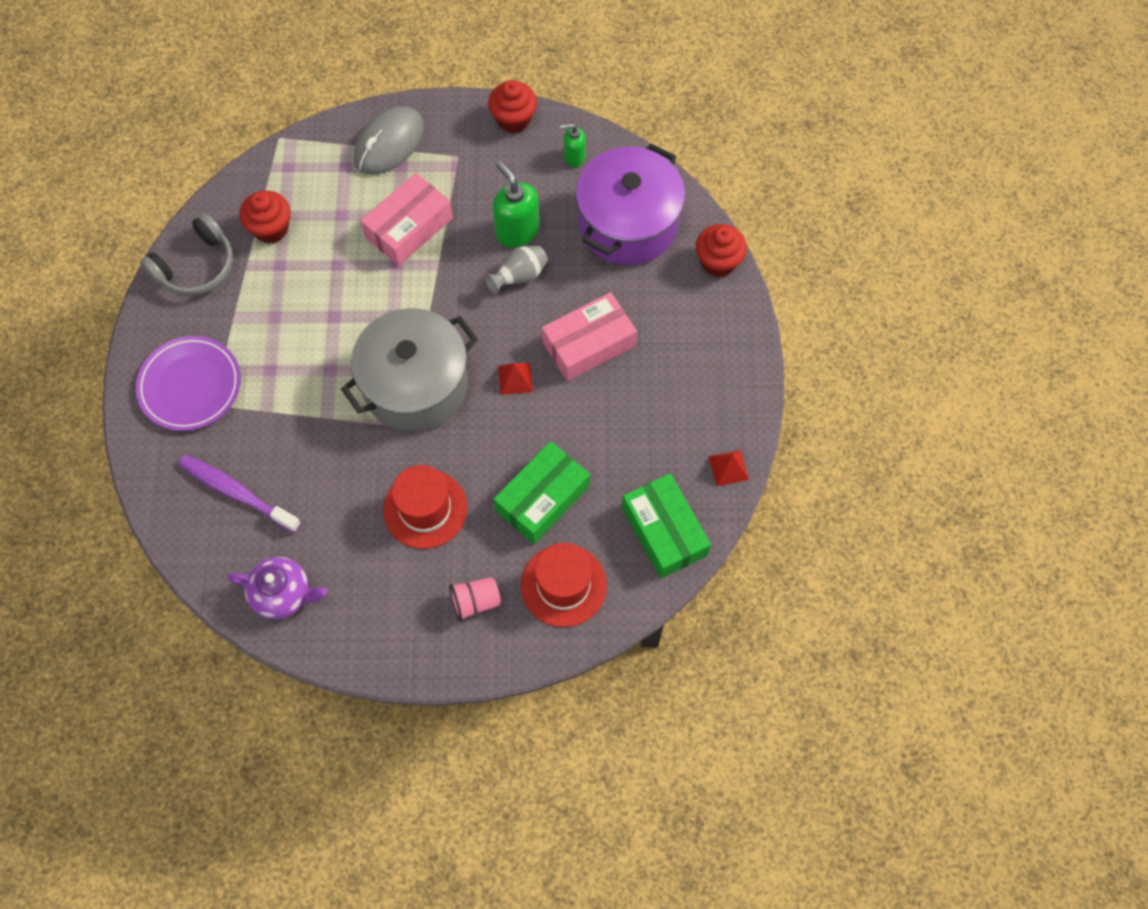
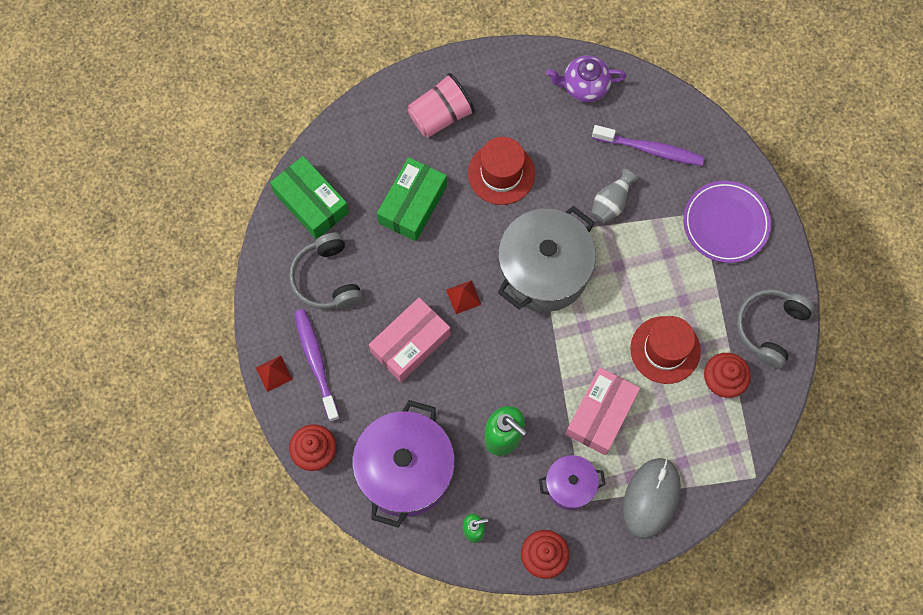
camera: 165 degrees right, 5 degrees up
pink cup [449,577,501,622] -> pink cup [408,73,475,137], size x1.62
grey vase [484,245,548,294] -> grey vase moved to [591,168,638,223]
red hat [521,543,607,627] -> red hat moved to [630,316,701,384]
red pyramid [709,450,749,486] -> red pyramid moved to [256,356,293,392]
none -> grey headphones [289,232,362,309]
none -> purple toothbrush [294,309,340,422]
none -> purple pot [539,455,605,510]

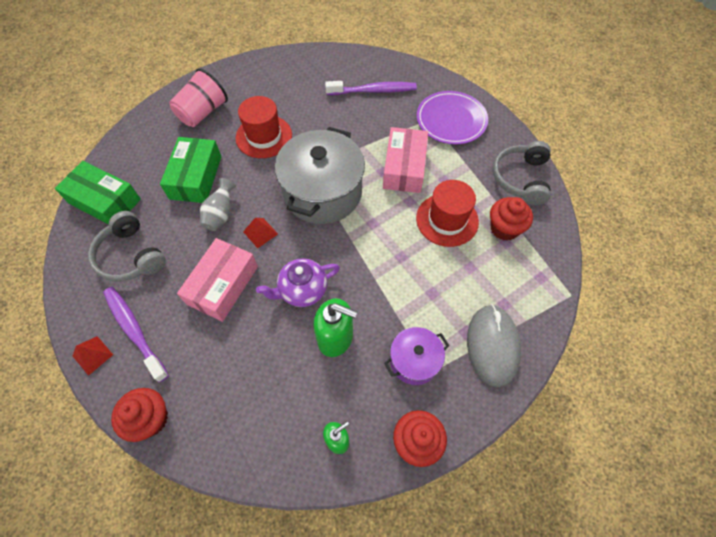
camera: 20 degrees left, 10 degrees down
purple pot [352,400,455,528] -> none
purple teapot [546,55,627,102] -> purple teapot moved to [256,259,340,307]
pink box [566,367,640,455] -> pink box moved to [383,127,428,193]
grey vase [591,168,638,223] -> grey vase moved to [200,178,236,231]

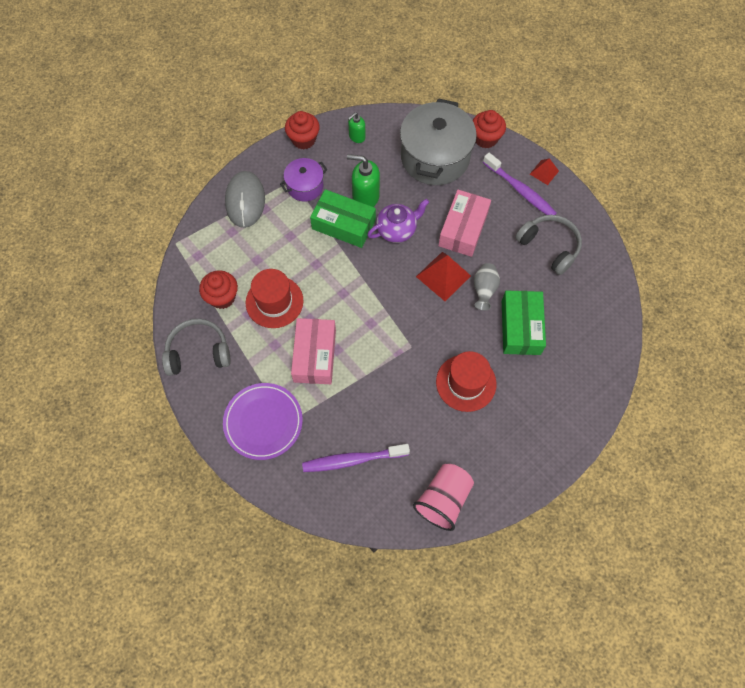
camera: 175 degrees right, 5 degrees up
green box [55,161,141,225] -> green box moved to [310,189,376,248]
pink cup [169,68,228,127] -> pink cup moved to [413,464,474,531]
red pyramid [243,218,278,248] -> red pyramid [416,252,471,301], size x1.74
grey pot [275,127,365,224] -> grey pot moved to [400,98,477,185]
grey headphones [493,141,551,205] -> grey headphones turned 105 degrees counterclockwise [162,319,231,376]

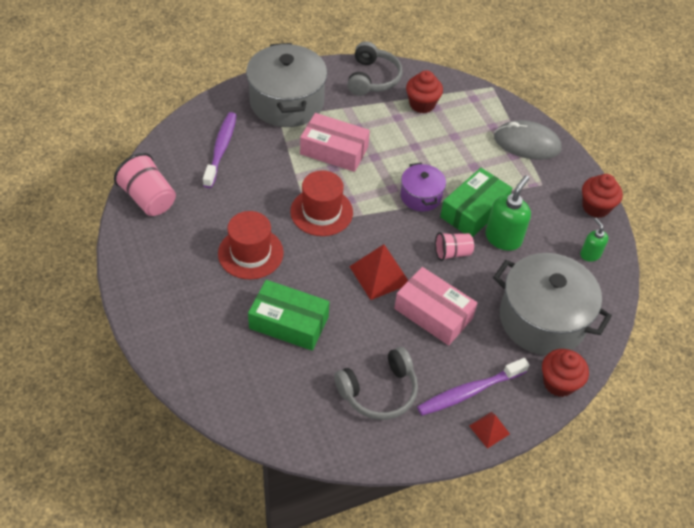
camera: 105 degrees right, 15 degrees down
purple plate [223,383,303,460] -> grey pot [246,43,327,127]
red hat [246,269,303,328] -> red hat moved to [290,170,353,236]
purple pot [280,158,328,202] -> purple pot moved to [401,163,446,212]
purple teapot [367,199,429,243] -> pink cup [435,232,474,261]
grey vase [474,263,500,311] -> none

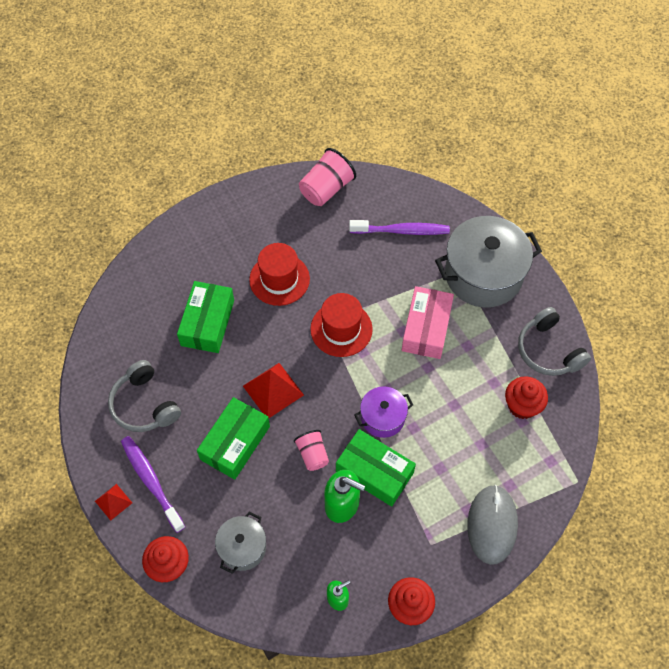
camera: 85 degrees right, 10 degrees up
grey headphones [347,41,402,96] -> grey headphones turned 60 degrees clockwise [518,307,591,376]
pink box [394,267,477,345] -> green box [197,397,270,480]
grey pot [493,253,612,355] -> grey pot [215,512,266,574], size x0.52

